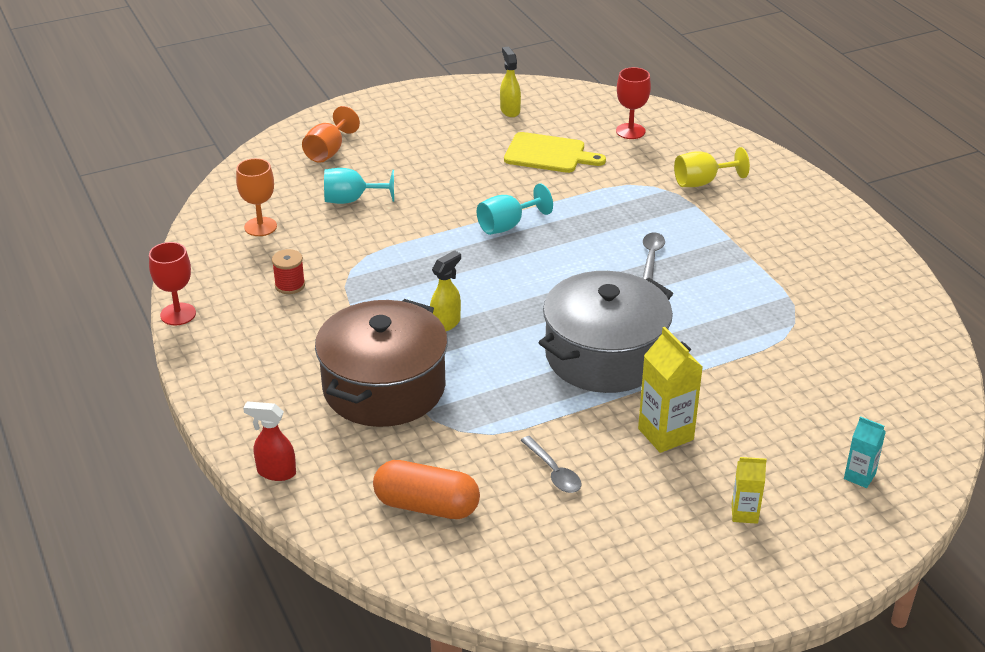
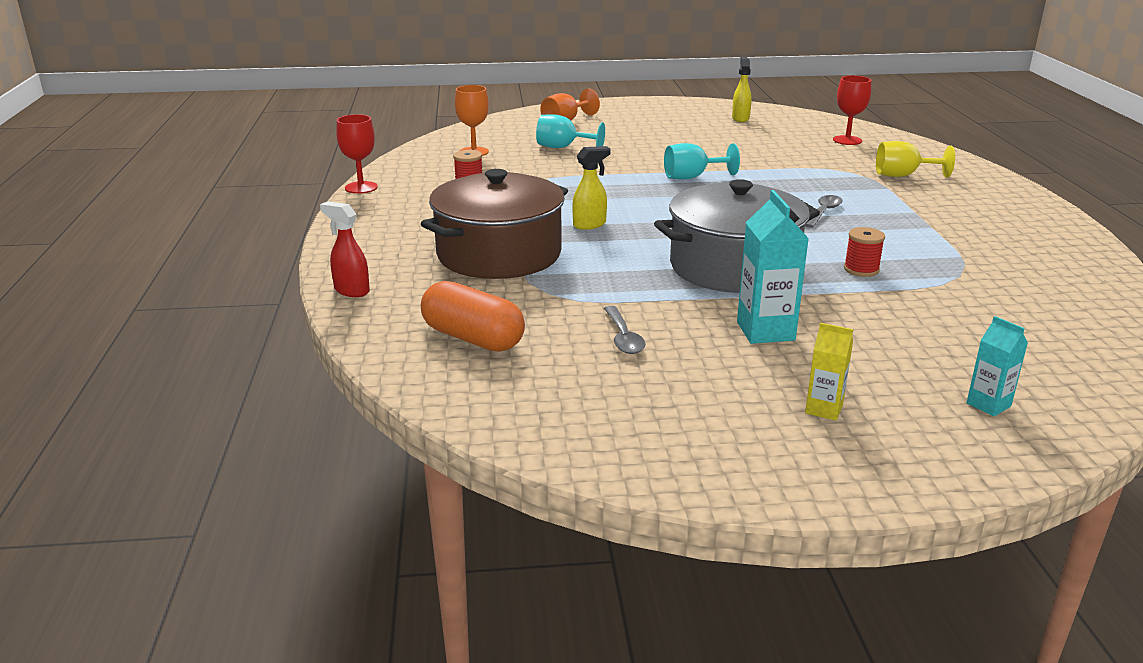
camera: 20 degrees right, 10 degrees down
yellow cutting board [504,132,606,173] -> none
yellow carton [638,327,703,453] -> turquoise carton [737,190,809,344]
none -> red spool [844,227,885,277]

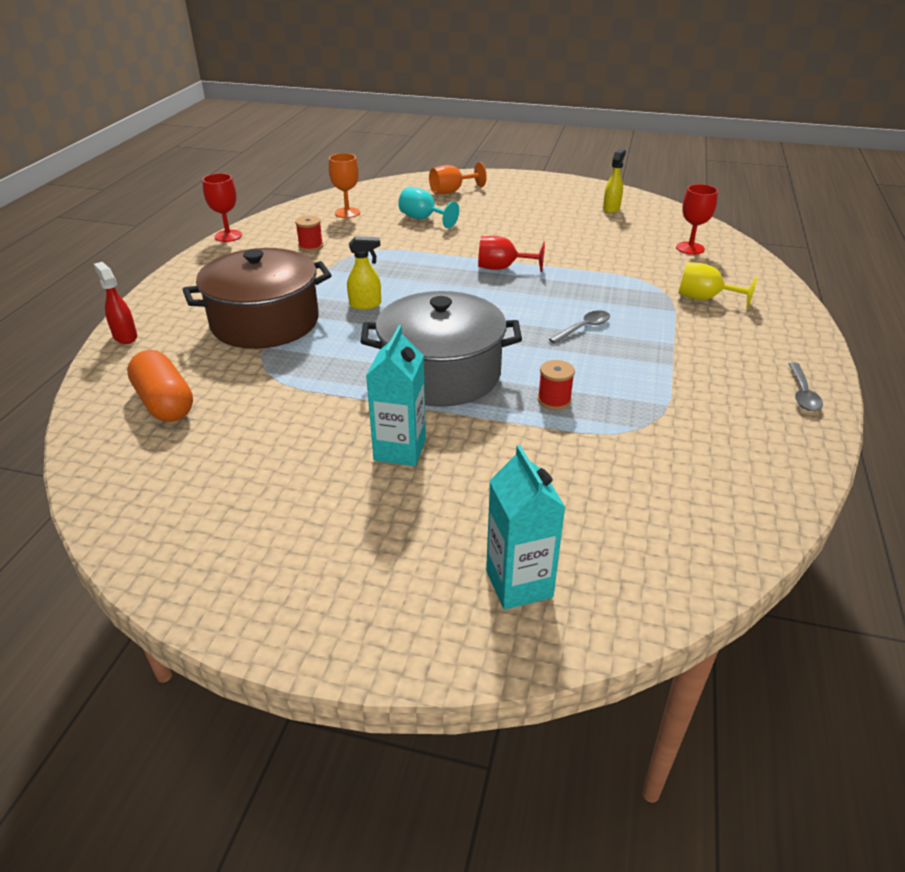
camera: 20 degrees right, 10 degrees up
grey spoon [604,306,645,354] -> grey spoon moved to [789,362,823,411]
turquoise goblet [664,143,740,180] -> red goblet [478,236,545,272]
yellow carton [805,323,853,421] -> none
turquoise carton [966,316,1028,416] -> turquoise carton [486,445,566,610], size x1.71

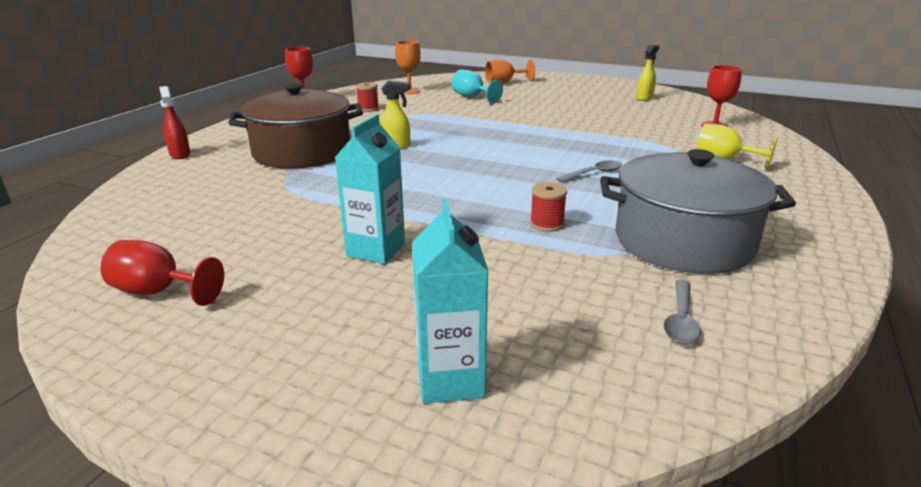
camera: 10 degrees right, 10 degrees down
orange capsule [127,350,193,422] -> none
grey pot [361,291,522,407] -> grey pot moved to [600,149,796,274]
red goblet [478,236,545,272] -> red goblet moved to [101,240,224,306]
grey spoon [789,362,823,411] -> grey spoon moved to [664,280,701,344]

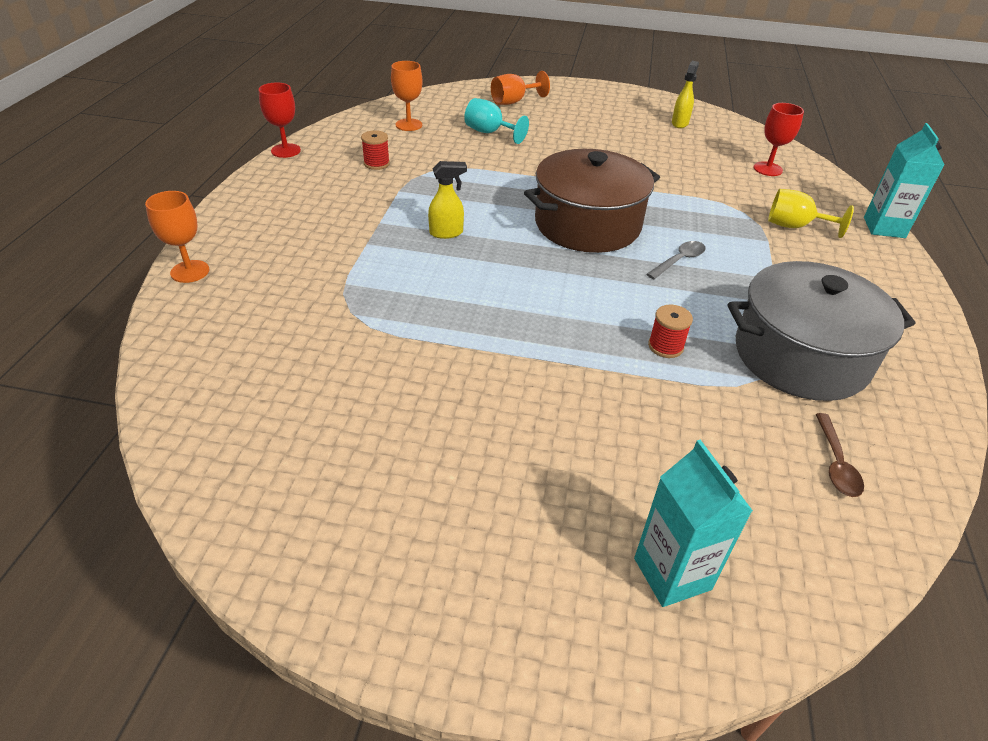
camera: 15 degrees left, 15 degrees up
red goblet [101,240,224,306] -> none
red spray bottle [159,86,190,159] -> orange goblet [145,191,209,283]
brown pot [228,83,363,169] -> brown pot moved to [524,149,660,253]
turquoise carton [335,114,405,264] -> turquoise carton moved to [864,123,945,238]
grey spoon [664,280,701,344] -> brown spoon [815,413,864,497]

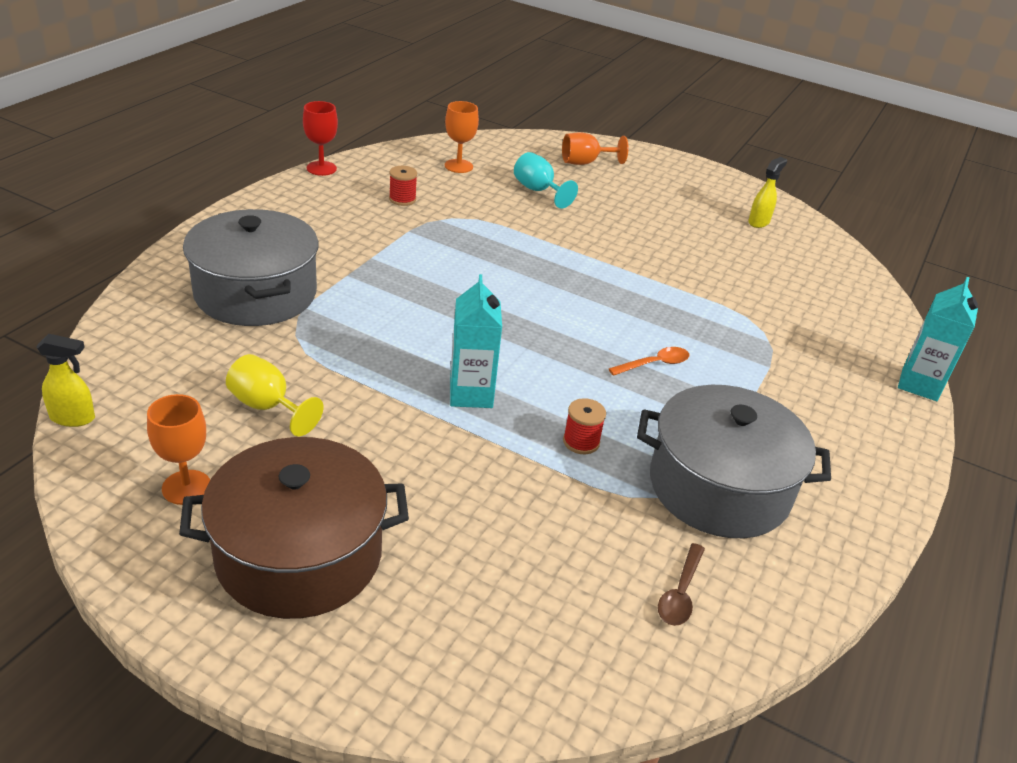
camera: 15 degrees right, 5 degrees down
orange goblet [145,191,209,283] -> orange goblet moved to [147,394,210,505]
yellow spray bottle [428,161,467,239] -> yellow spray bottle moved to [36,334,95,427]
brown pot [524,149,660,253] -> brown pot moved to [179,437,409,619]
turquoise carton [634,440,753,607] -> turquoise carton moved to [450,274,502,408]
grey spoon [647,241,705,279] -> orange spoon [609,347,689,376]
red goblet [753,103,804,176] -> none
yellow goblet [768,189,854,238] -> yellow goblet moved to [226,354,323,436]
none -> grey pot [183,209,319,326]

